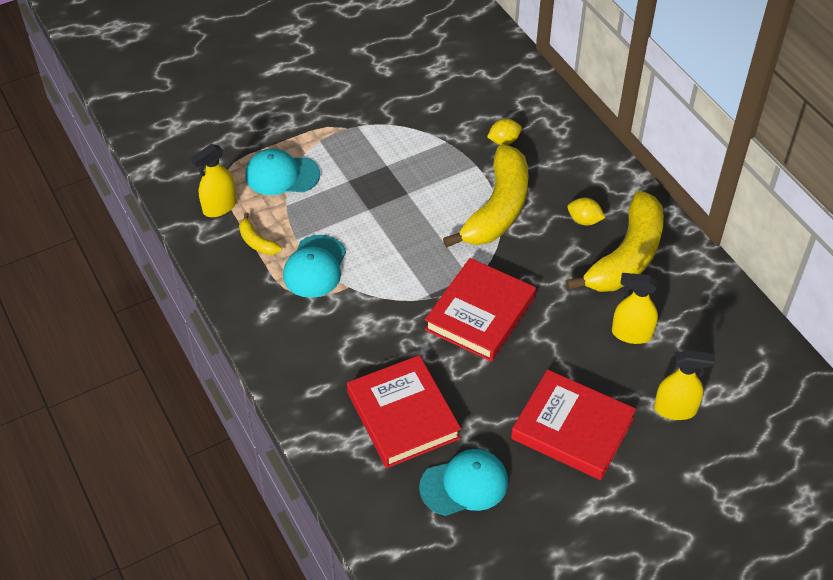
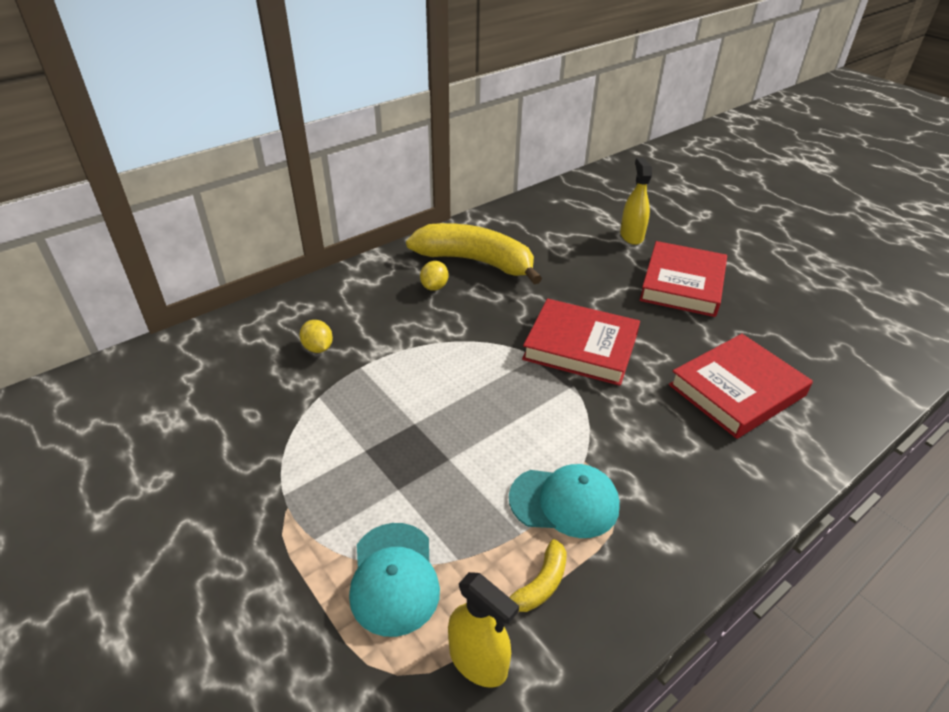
camera: 100 degrees left, 10 degrees down
turquoise cap [419,449,508,516] -> none
yellow banana [443,144,529,248] -> none
yellow spray bottle [612,273,658,344] -> none

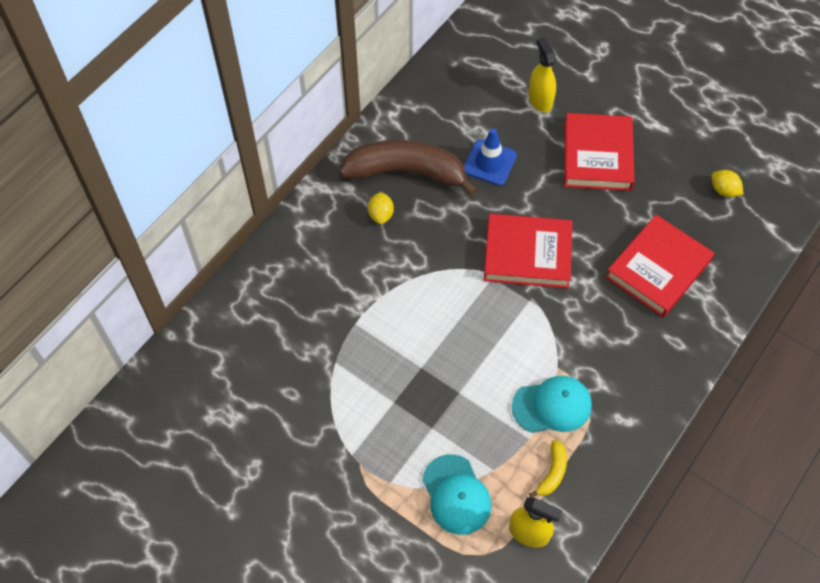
camera: 15 degrees left, 20 degrees up
yellow lemon [300,320,333,353] -> yellow lemon moved to [712,170,744,197]
yellow banana [406,223,542,285] -> brown banana [339,140,478,196]
none -> blue traffic cone [464,128,517,186]

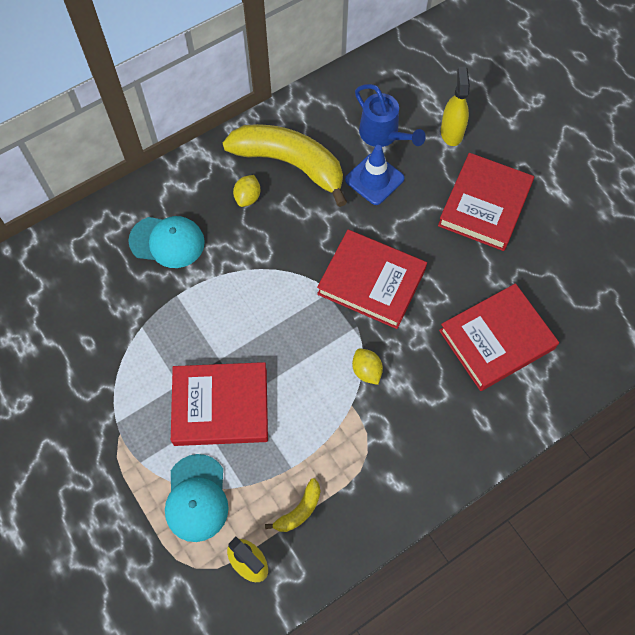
camera: 20 degrees right, 5 degrees up
brown banana [339,140,478,196] -> yellow banana [223,124,347,207]
turquoise cap [512,376,592,433] -> turquoise cap moved to [128,216,205,268]
yellow lemon [712,170,744,197] -> yellow lemon moved to [352,348,383,385]
none -> red book [171,362,268,446]
none -> blue watering can [355,84,426,147]

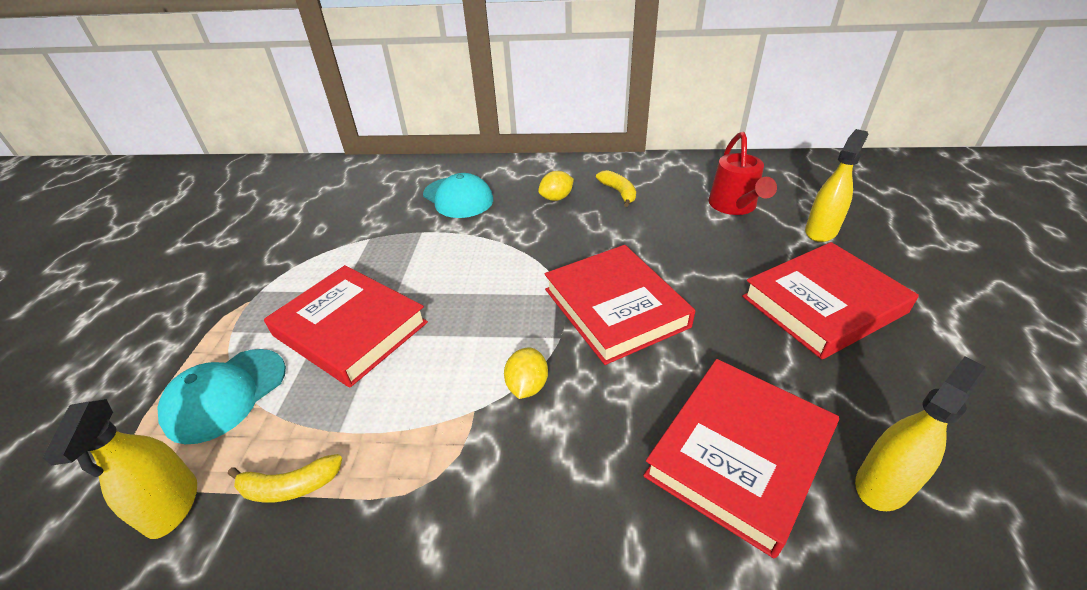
camera: 40 degrees right, 25 degrees down
yellow banana [223,124,347,207] -> yellow banana [596,170,636,207], size x0.42
blue traffic cone [345,145,405,205] -> none
blue watering can [355,84,426,147] -> red watering can [709,132,777,215]
red book [439,283,559,391] -> red book turned 60 degrees counterclockwise [643,359,839,559]
none -> yellow spray bottle [855,356,987,511]

